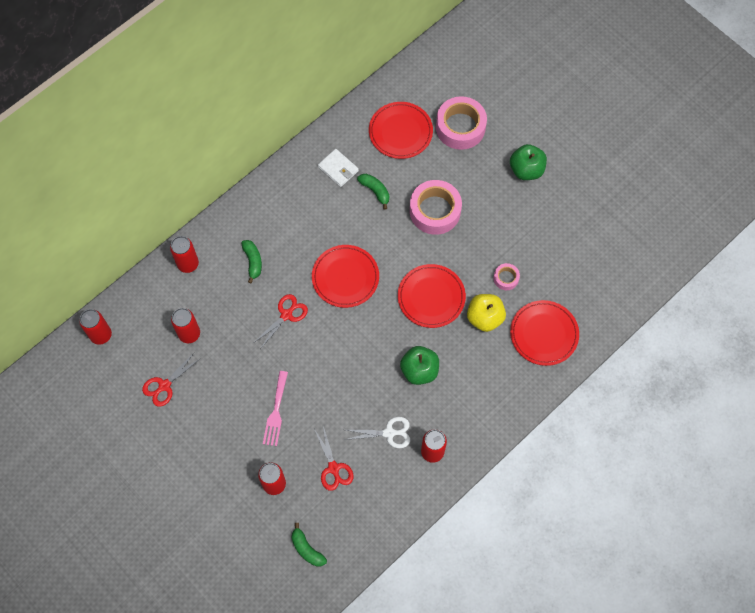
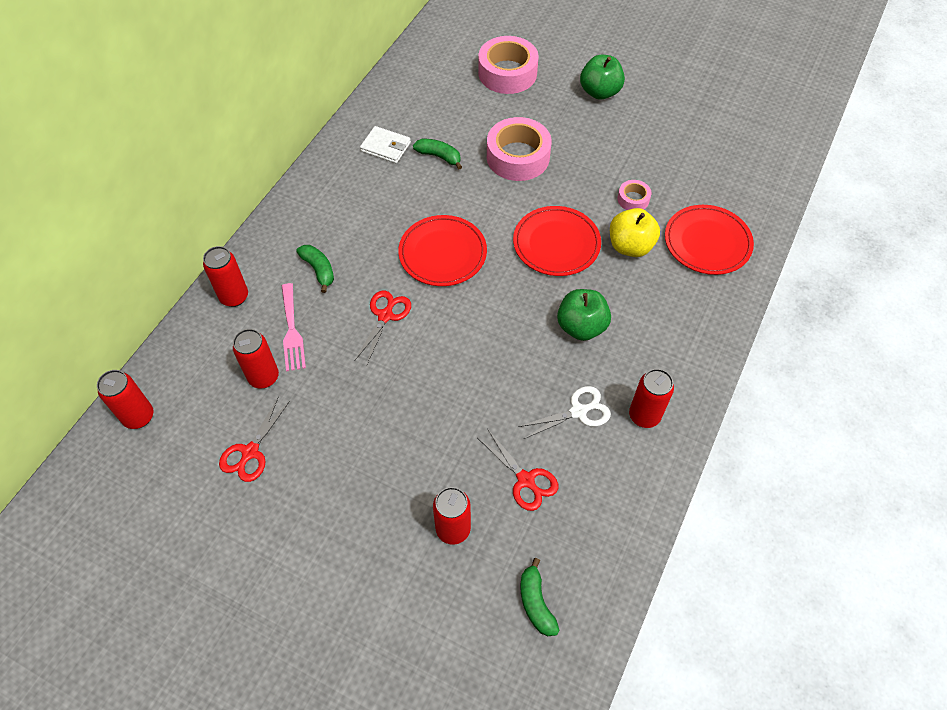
camera: 20 degrees left, 10 degrees down
pink fork [263,371,288,446] -> pink fork moved to [282,283,306,371]
green banana [291,523,327,567] -> green banana turned 45 degrees clockwise [521,558,560,636]
red plate [369,102,433,159] -> none

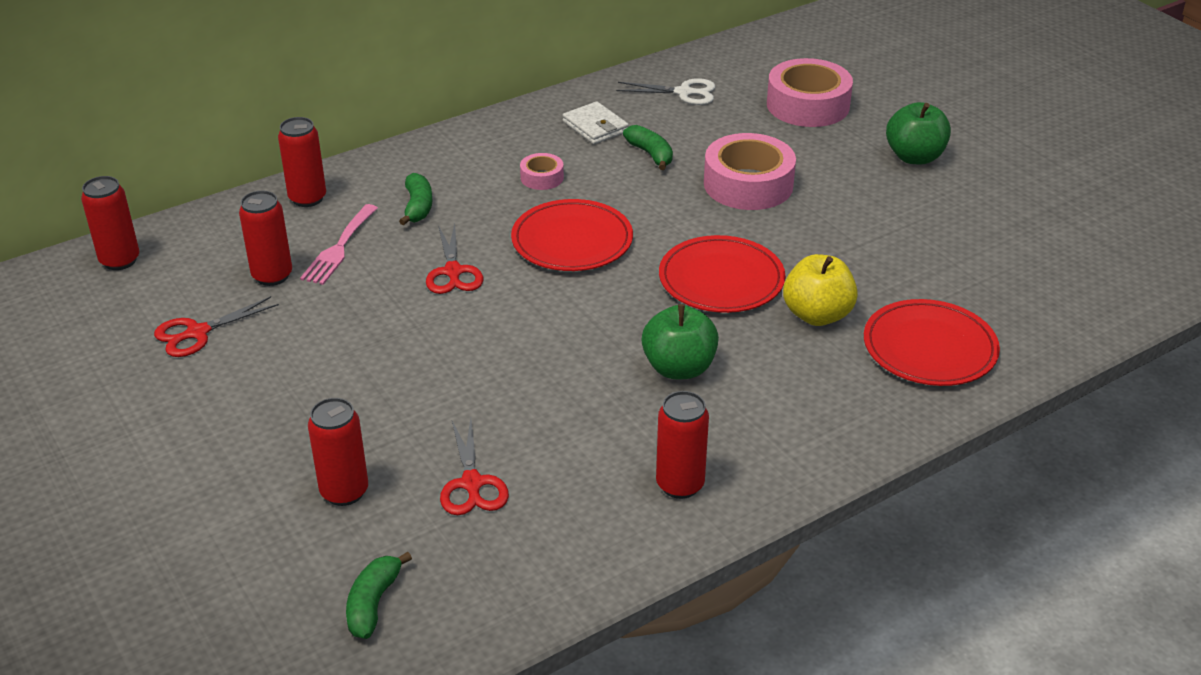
camera: 30 degrees right, 20 degrees down
red scissors [354,291,411,364] -> red scissors turned 120 degrees clockwise [426,224,483,294]
white scissors [518,386,611,439] -> white scissors moved to [616,78,716,105]
pink tape [617,180,651,210] -> pink tape moved to [520,153,564,190]

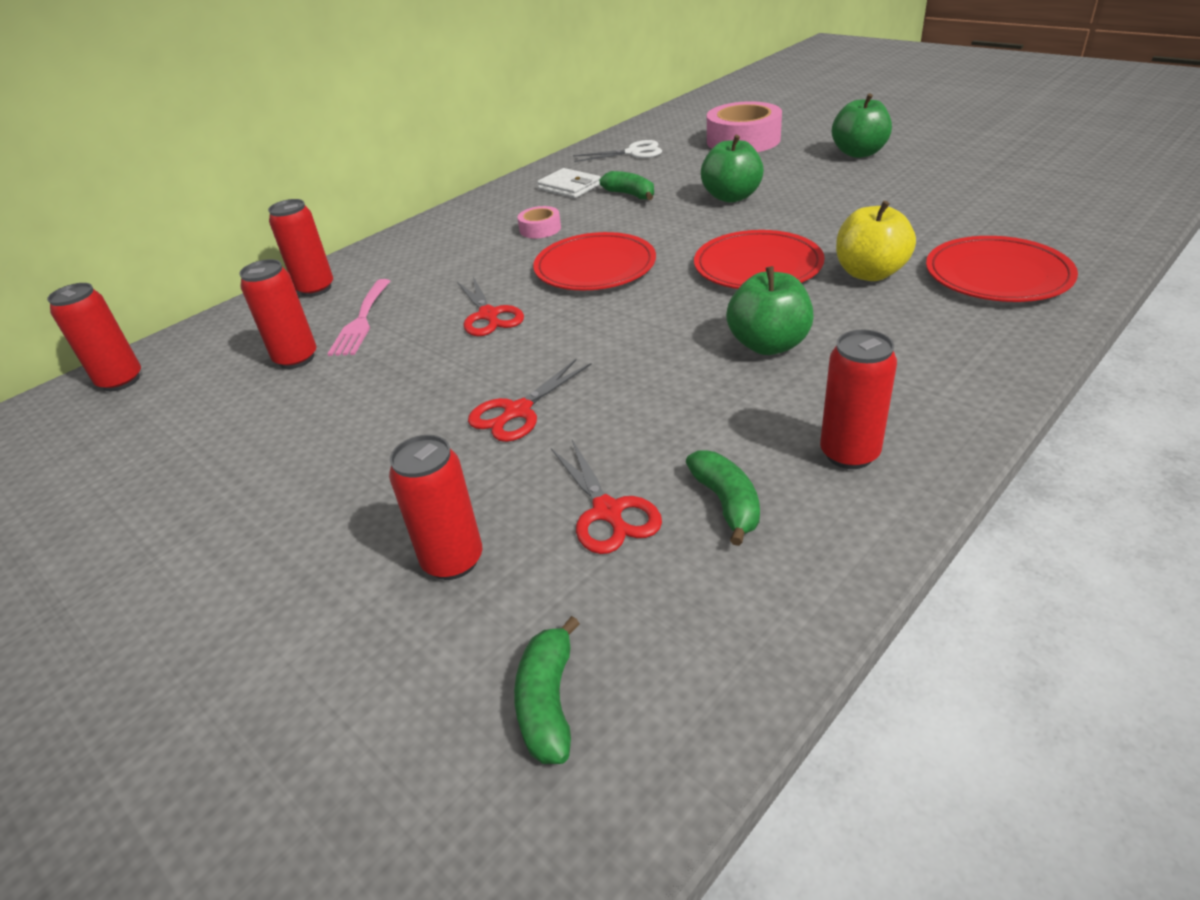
camera: 10 degrees left, 0 degrees up
red scissors [154,296,279,357] -> red scissors moved to [468,358,592,442]
green banana [399,173,433,225] -> green banana moved to [686,451,760,546]
pink tape [704,133,796,210] -> green apple [701,135,764,203]

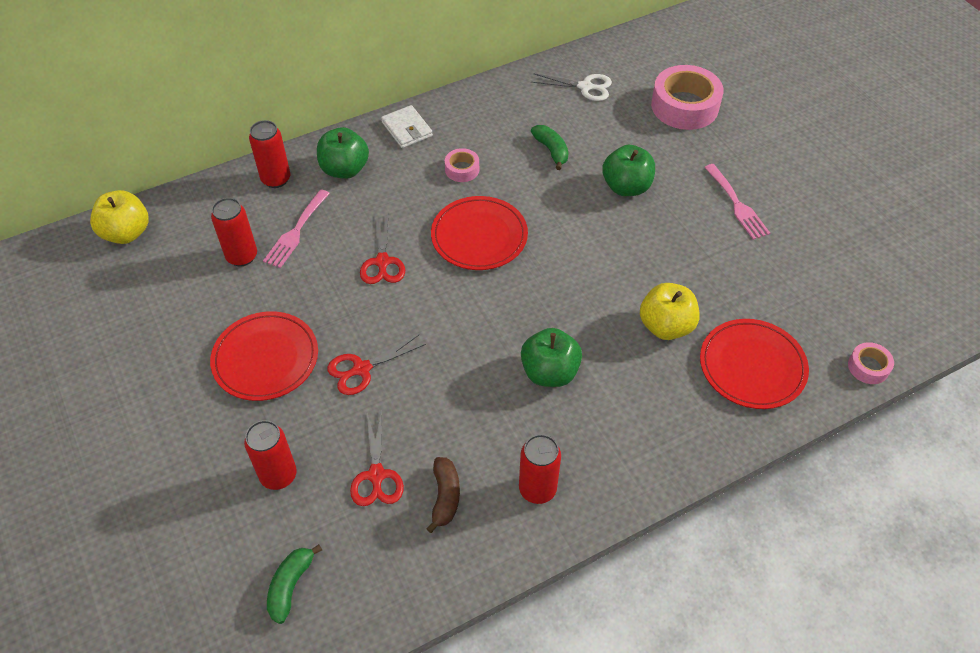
camera: 15 degrees right, 15 degrees up
red can [47,283,141,391] -> yellow apple [90,190,149,244]
white wallet [537,168,601,198] -> white wallet moved to [381,105,433,148]
green banana [686,451,760,546] -> brown banana [426,457,460,533]
red plate [694,230,825,289] -> red plate moved to [210,311,318,401]
green apple [832,93,892,158] -> green apple moved to [317,127,369,179]
none -> pink fork [704,164,770,240]
none -> pink tape [848,342,894,384]

